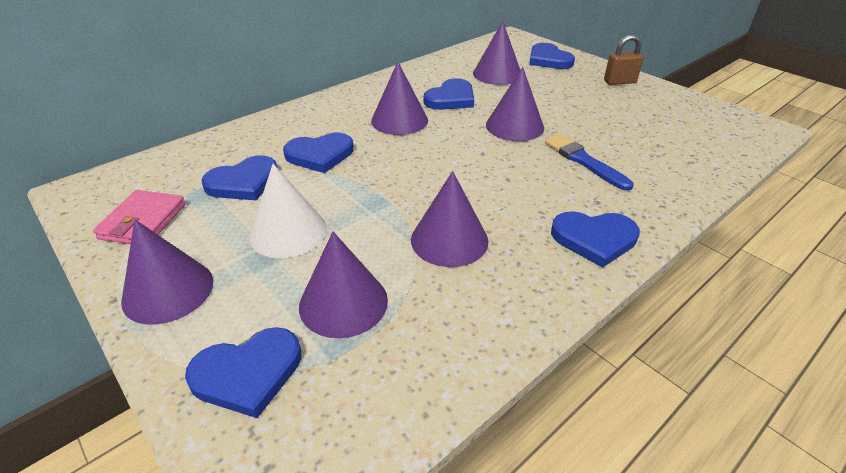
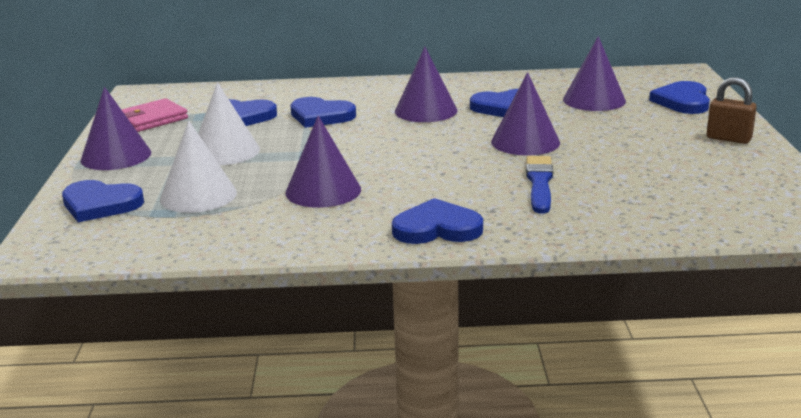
camera: 40 degrees right, 15 degrees down
purple cone [299,232,388,338] -> white cone [160,120,237,213]
blue heart [551,211,640,268] -> blue heart turned 135 degrees clockwise [392,198,483,244]

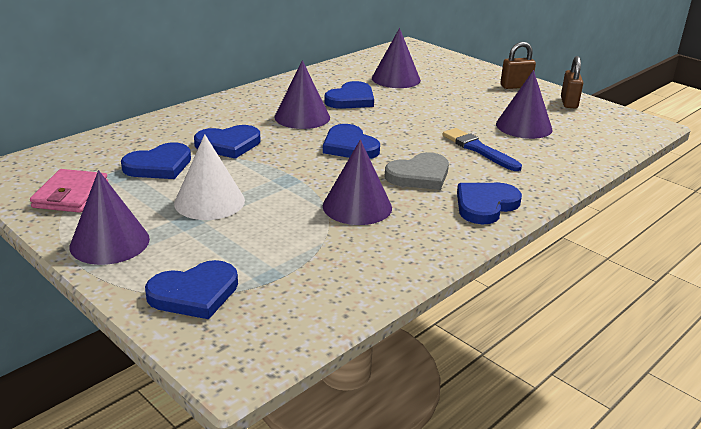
camera: 45 degrees left, 5 degrees up
white cone [160,120,237,213] -> none
purple cone [491,72,560,156] -> purple cone moved to [496,70,553,139]
blue heart [649,81,710,114] -> blue heart moved to [323,124,380,159]
none -> grey heart [385,152,449,190]
none -> brown padlock [561,56,583,109]

